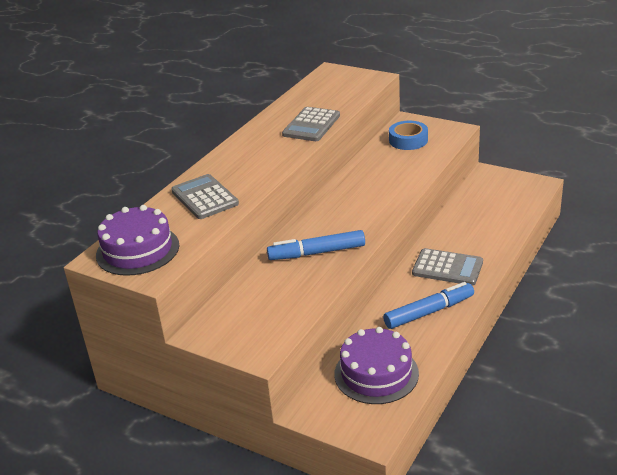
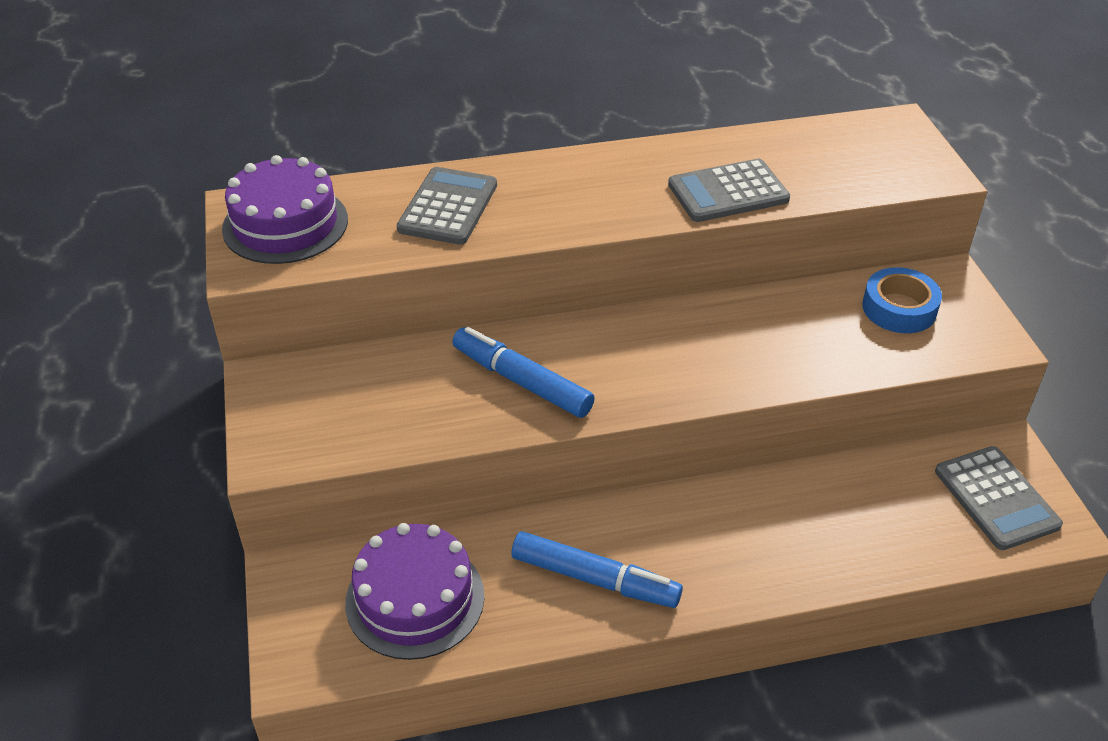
camera: 45 degrees right, 10 degrees up
grey calculator [412,248,483,286] -> grey calculator moved to [935,446,1063,550]

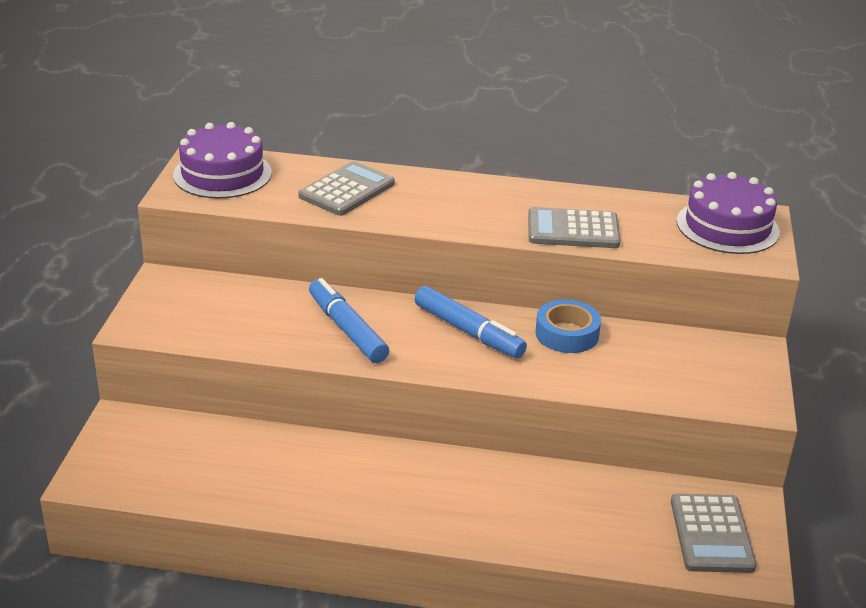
camera: 20 degrees right, 10 degrees down
purple cake [345,523,484,660] -> purple cake moved to [677,172,780,254]
blue marker [511,531,683,608] -> blue marker moved to [414,286,527,358]
blue tape [862,267,942,333] -> blue tape moved to [535,299,601,353]

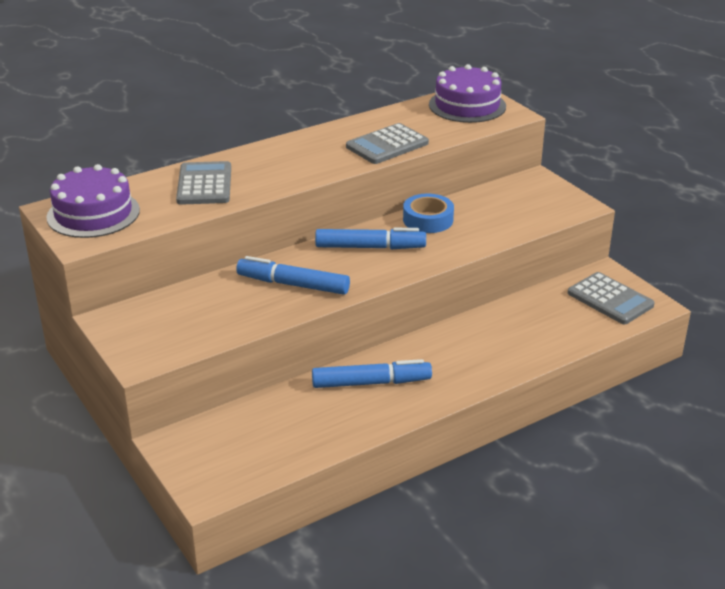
camera: 40 degrees left, 0 degrees up
none -> blue marker [312,359,432,388]

